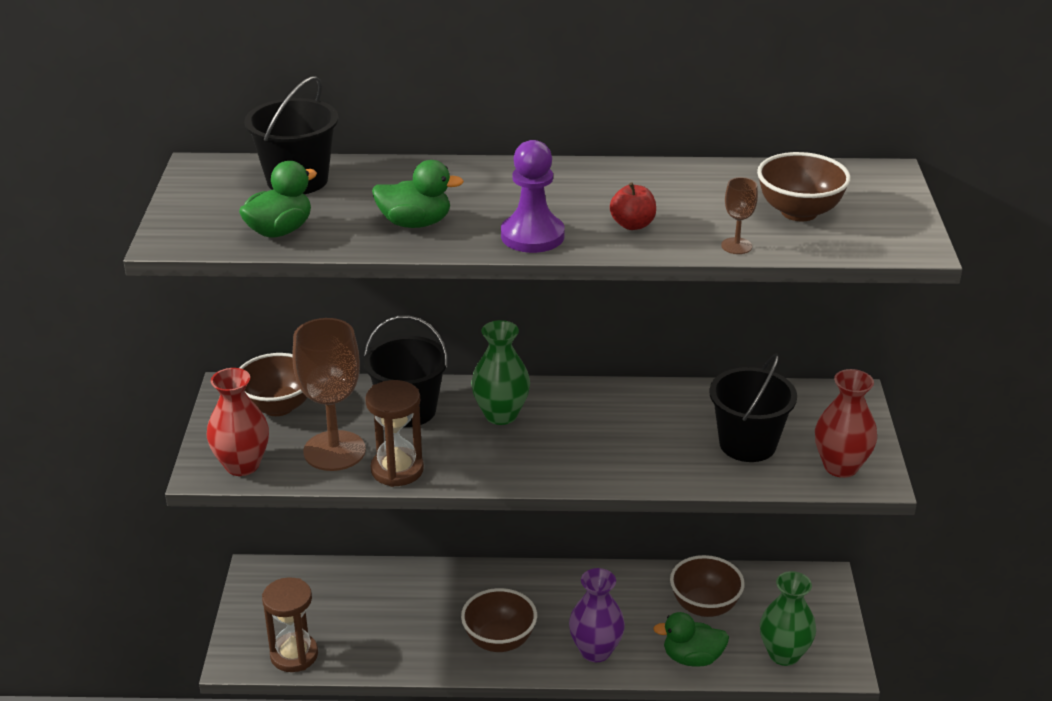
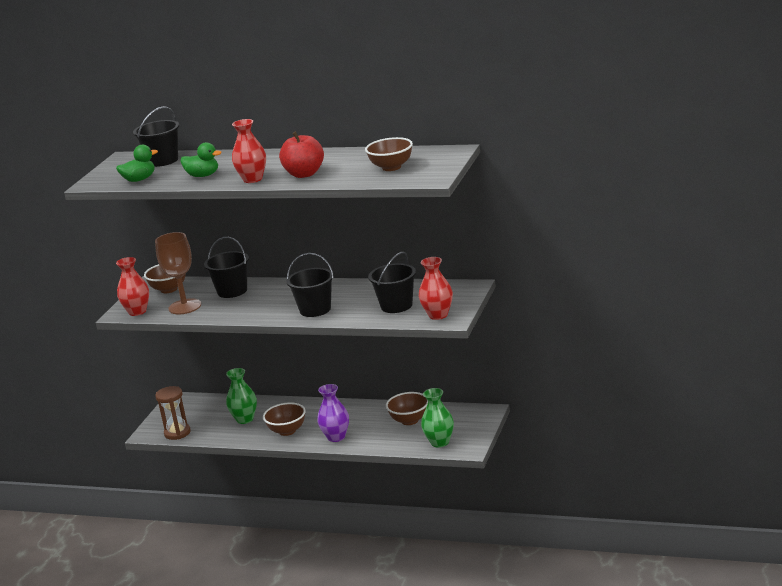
camera: 20 degrees right, 10 degrees down
brown hourglass [365,380,424,487] -> none
green vase [471,320,530,425] -> green vase moved to [226,368,257,424]
purple pawn [501,140,565,253] -> red vase [232,119,266,183]
red apple [610,183,656,230] -> red apple [279,131,324,178], size x1.85
green duck [653,612,729,667] -> none
brown goblet [721,177,758,254] -> none
none -> black bucket [287,253,334,317]

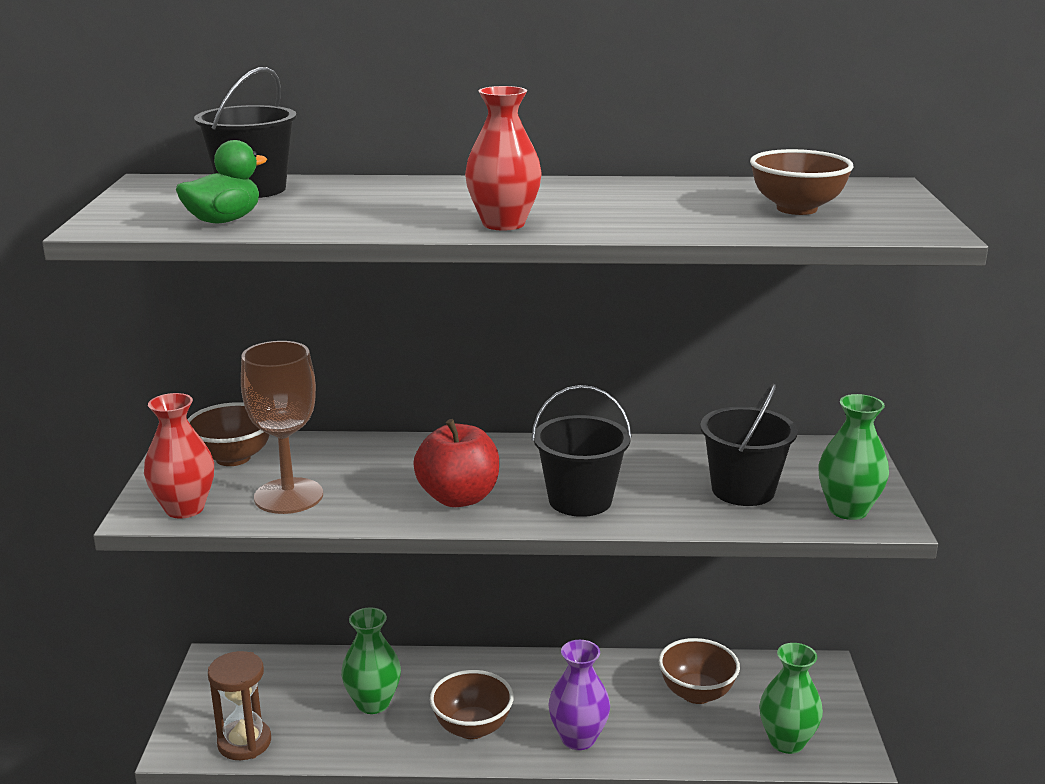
camera: 20 degrees left, 0 degrees up
green duck [180,142,222,177] -> none
black bucket [204,237,249,298] -> none
red apple [279,131,324,178] -> red apple moved to [413,419,499,507]
red vase [419,257,453,320] -> green vase [818,394,889,520]

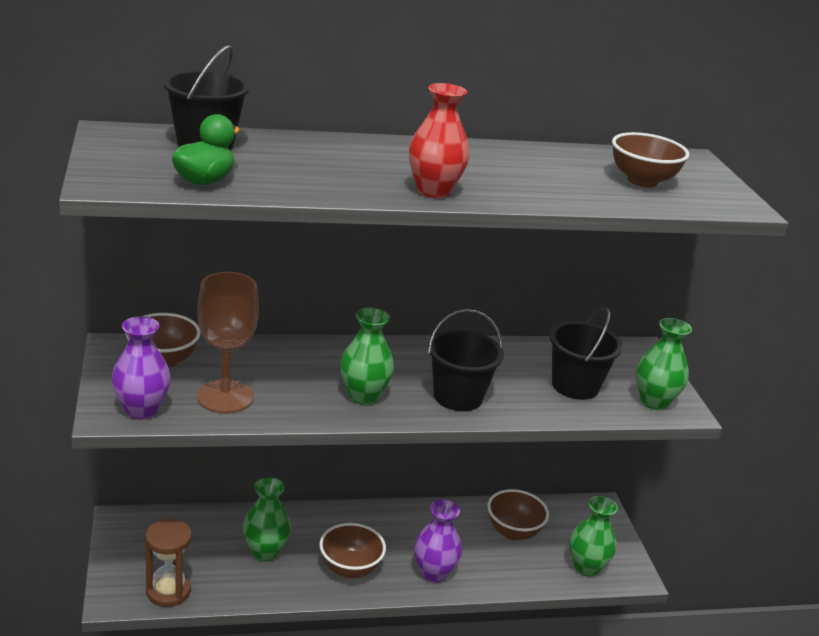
camera: 15 degrees left, 5 degrees up
red vase [144,393,214,518] -> purple vase [112,316,171,420]
red apple [413,419,499,507] -> green vase [340,308,394,405]

